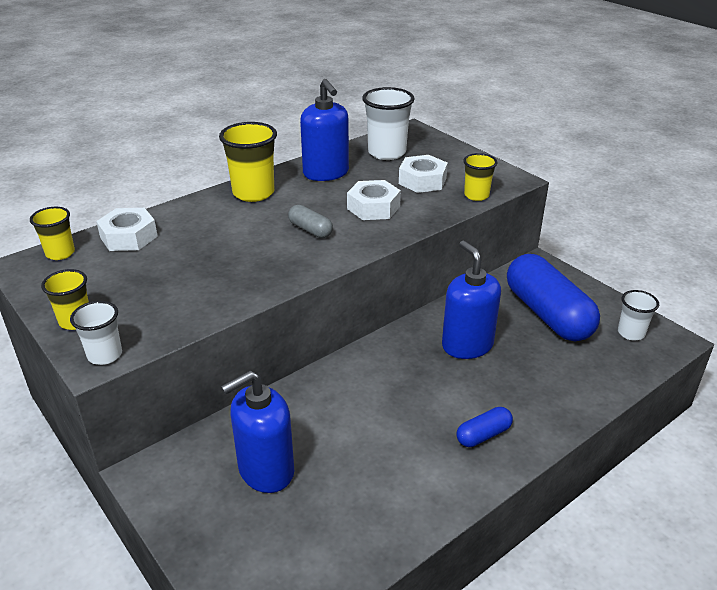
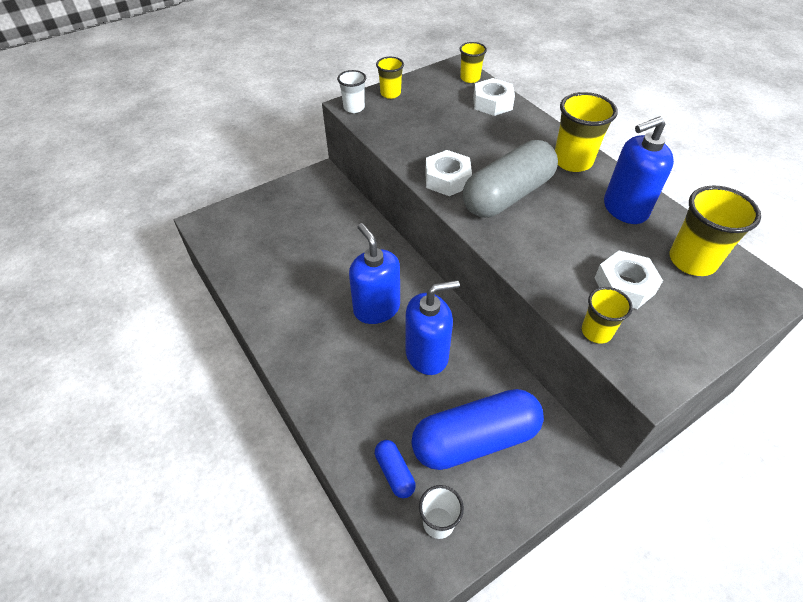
camera: 95 degrees right, 15 degrees up
blue soap dispenser [221,370,294,493] -> blue soap dispenser moved to [349,223,400,324]
grey capsule [288,205,333,238] -> grey capsule [463,140,558,218], size x2.26
white nut [347,180,401,220] -> white nut moved to [425,150,472,196]
white cup [362,87,415,160] -> yellow cup [670,186,761,276]
blue capsule [456,407,513,447] -> blue capsule moved to [375,440,416,498]

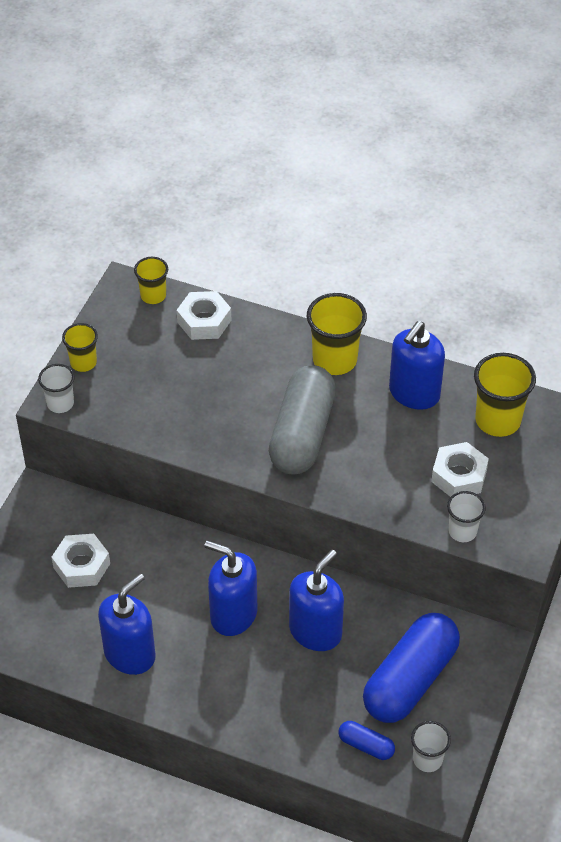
camera: 35 degrees left, 0 degrees up
white nut [425,150,472,196] -> white nut moved to [51,534,110,588]
yellow cup [582,287,633,344] -> white cup [447,491,486,542]
none -> blue soap dispenser [98,573,156,675]

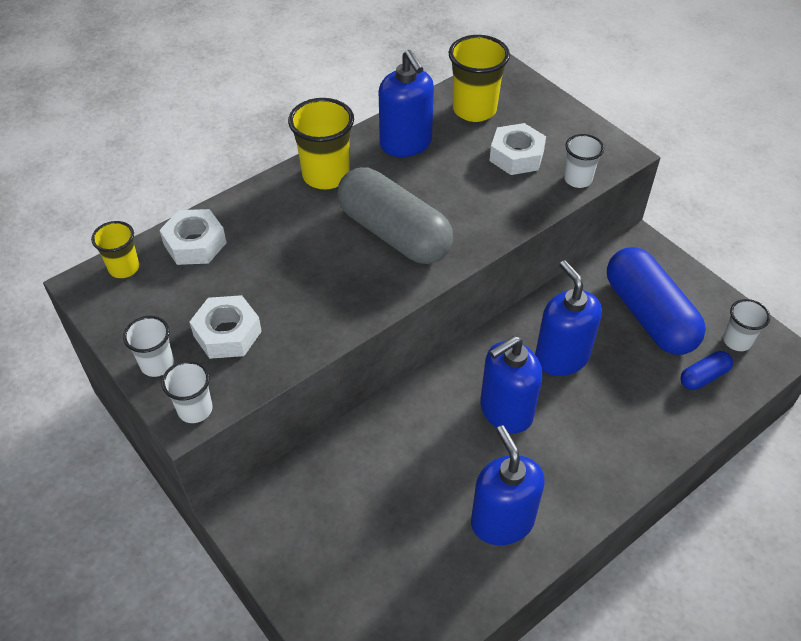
camera: 60 degrees left, 0 degrees up
white nut [51,534,110,588] -> white nut moved to [190,295,262,359]
yellow cup [62,323,98,372] -> white cup [123,316,174,377]

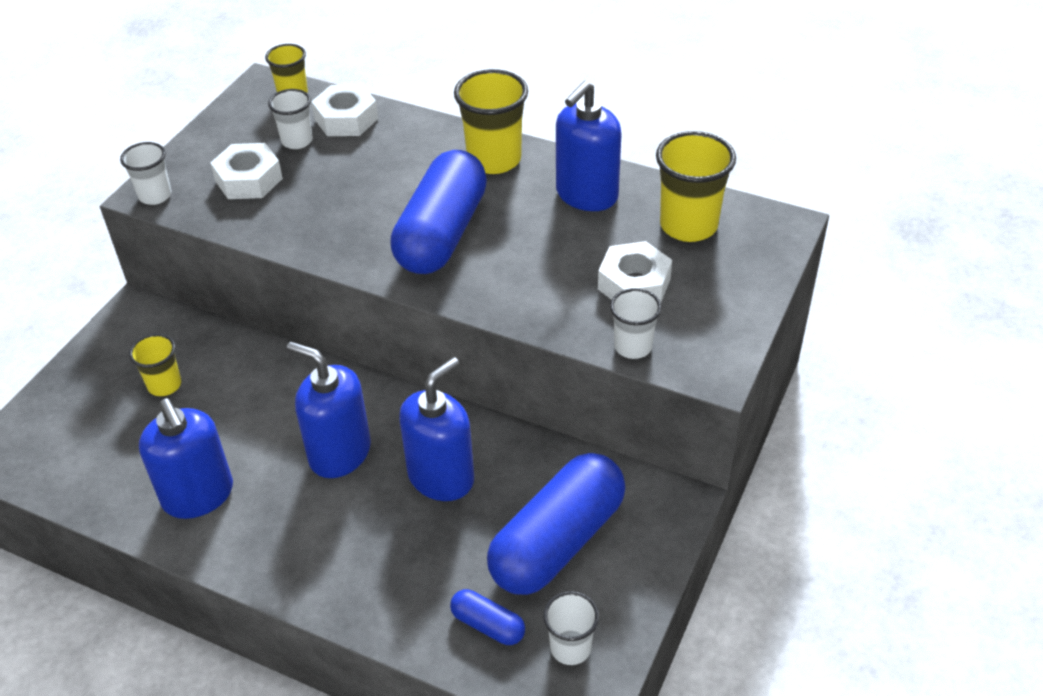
camera: 65 degrees right, 5 degrees down
white cup [123,316,174,377] -> white cup moved to [268,89,313,149]
grey capsule [337,167,453,264] -> blue capsule [390,150,487,274]
blue soap dispenser [471,426,545,545] -> blue soap dispenser turned 105 degrees clockwise [139,398,233,519]
none -> yellow cup [129,334,181,396]

